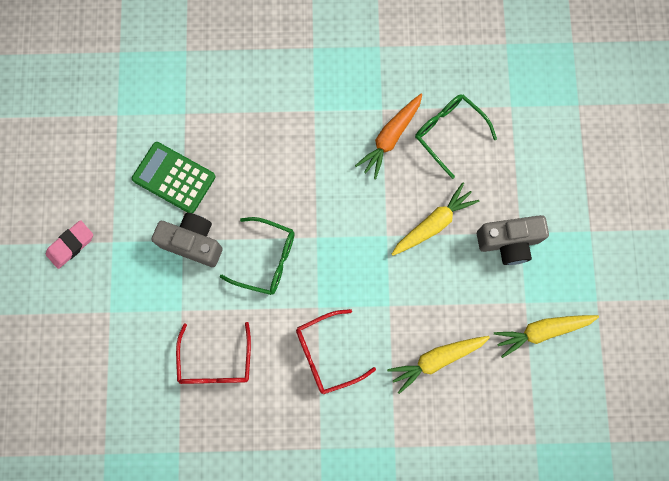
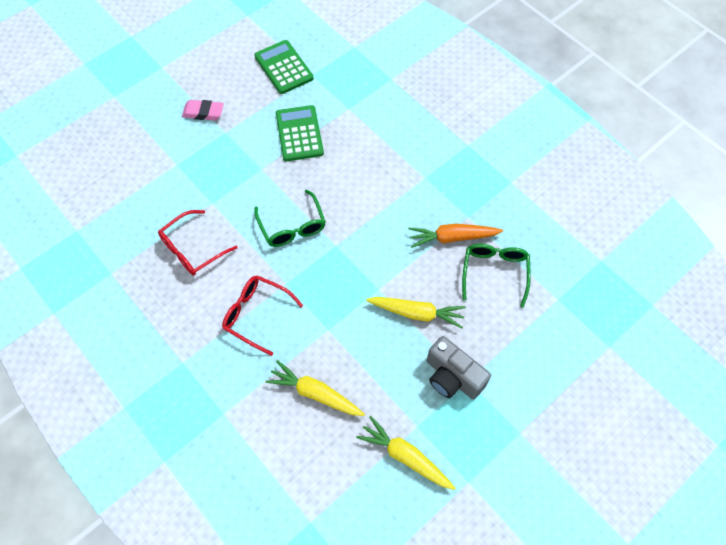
camera: 50 degrees right, 15 degrees down
grey camera [151,213,223,267] -> none
none -> green calculator [254,40,314,94]

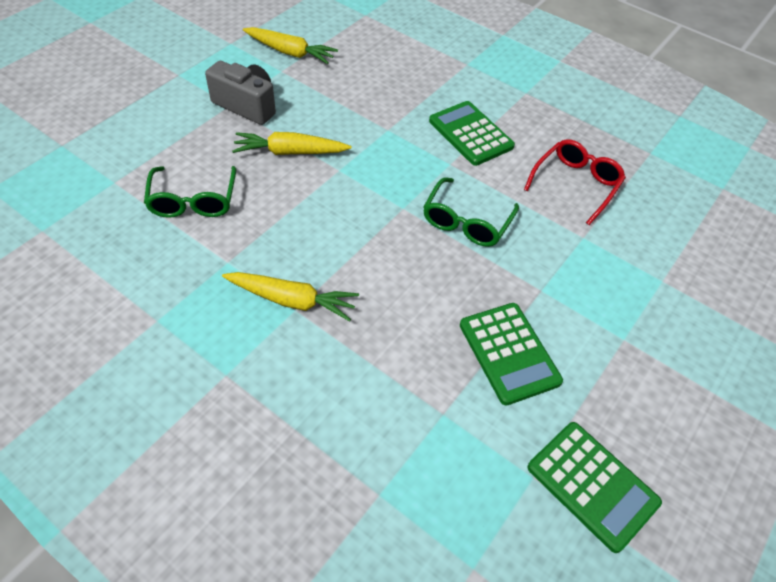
camera: 165 degrees right, 10 degrees down
pink eraser [182,100,224,120] -> none
red glasses [222,275,303,356] -> green calculator [429,101,515,166]
green glasses [254,190,326,247] -> green glasses turned 120 degrees counterclockwise [423,177,519,247]
yellow carrot [266,360,365,416] -> yellow carrot moved to [222,272,359,321]
orange carrot [408,224,503,248] -> none

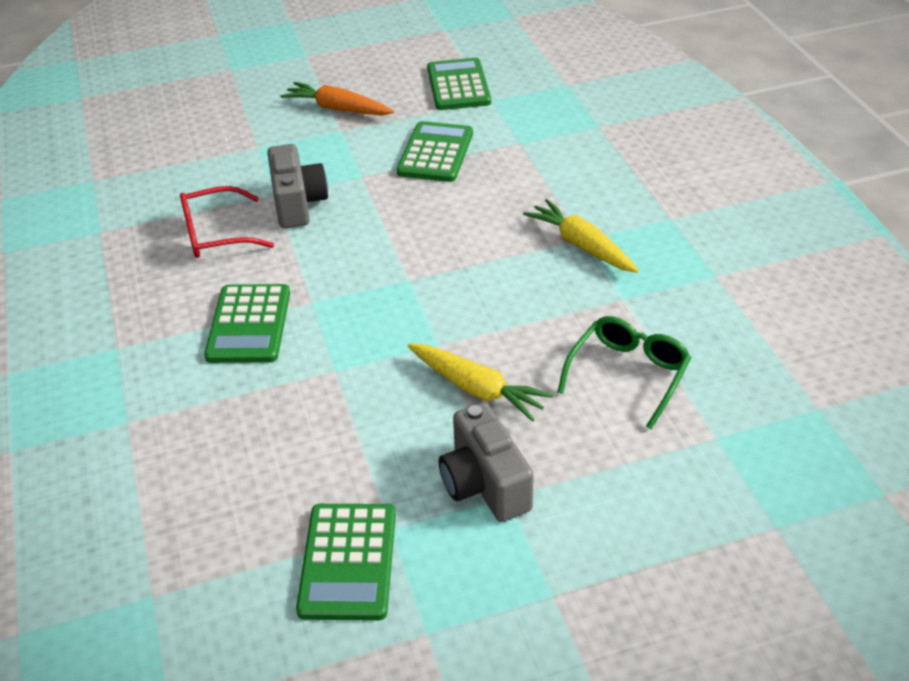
camera: 140 degrees left, 10 degrees down
yellow carrot [243,27,338,64] -> green calculator [296,504,396,621]
green glasses [423,177,519,247] -> none
none -> grey camera [267,144,328,229]
none -> orange carrot [281,82,394,115]

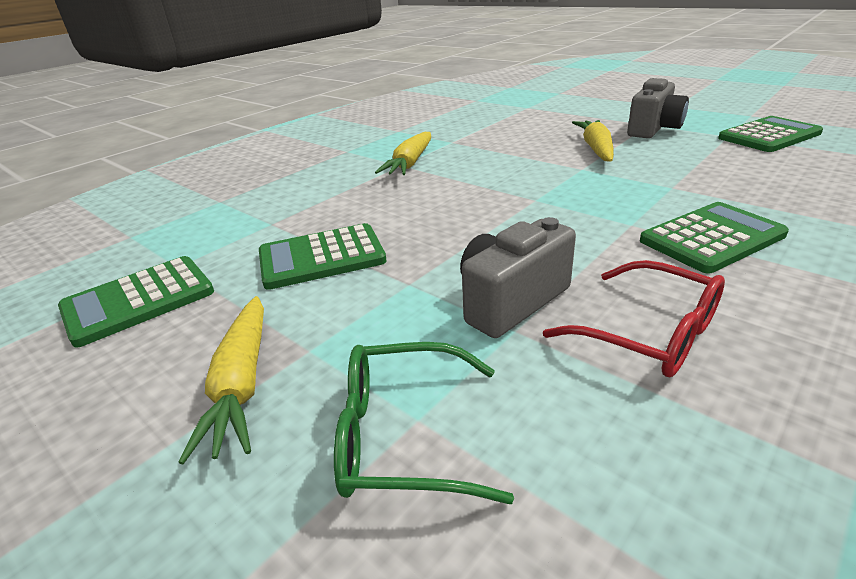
camera: 120 degrees left, 10 degrees down
orange carrot [281,82,394,115] -> yellow carrot [178,296,264,464]
green glasses [557,316,691,429] -> green glasses moved to [334,342,514,504]

